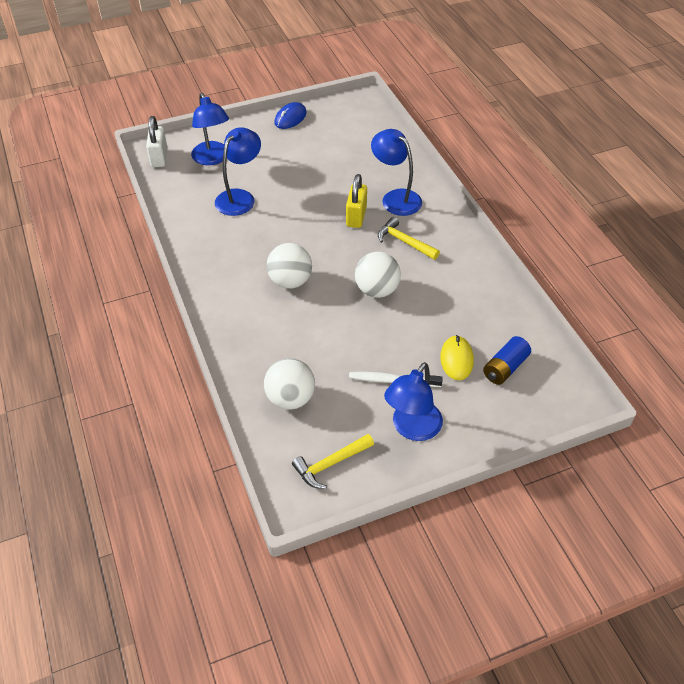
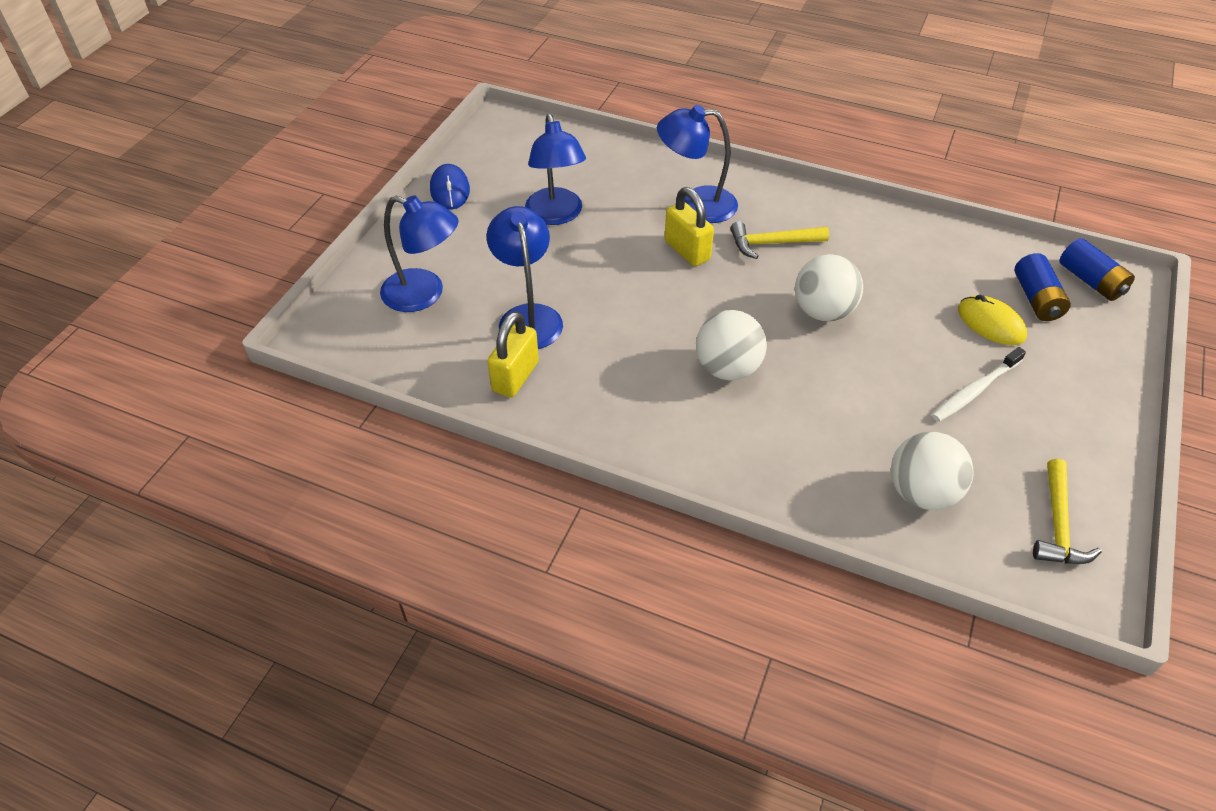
camera: 45 degrees left, 0 degrees up
white padlock [146,116,167,167] -> none
blue lamp [384,362,443,441] -> blue lamp moved to [525,114,586,225]
none -> yellow padlock [487,311,539,398]
none -> blue battery [1059,238,1135,301]

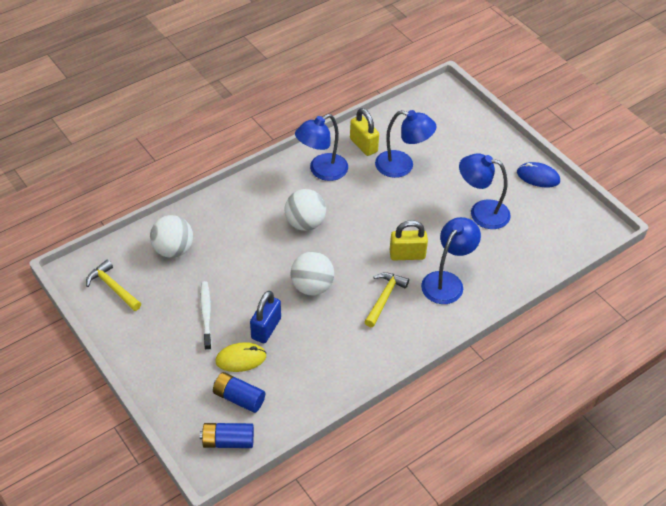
camera: 120 degrees right, 0 degrees up
blue lamp [380,195,458,312] -> blue lamp moved to [295,114,348,181]
none -> blue padlock [250,291,281,343]

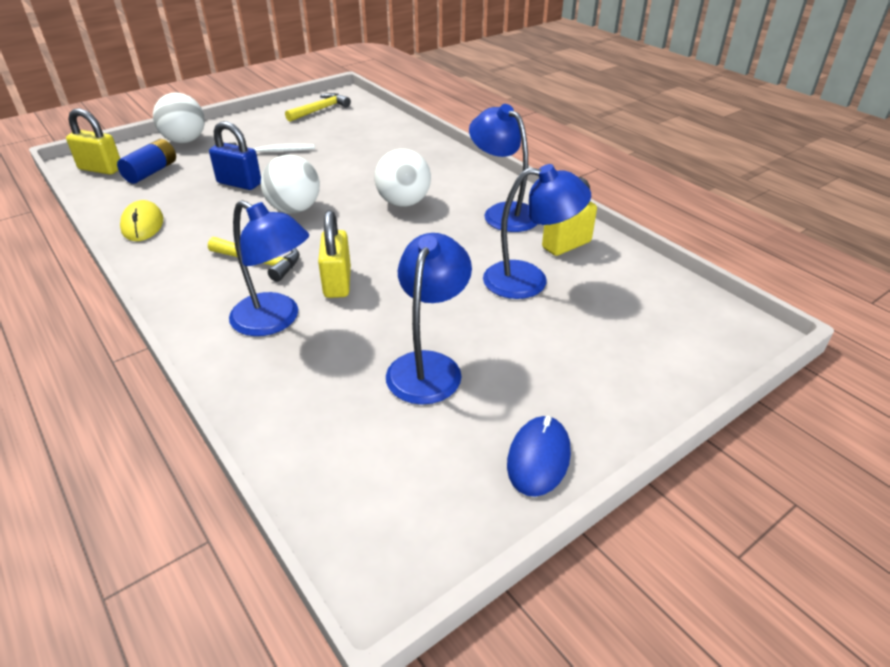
camera: 90 degrees right, 10 degrees down
white ball [150,215,193,258] -> white ball moved to [153,92,205,143]
blue battery [200,423,254,448] -> yellow padlock [66,108,120,175]
yellow mouse [215,342,266,372] -> yellow mouse moved to [120,200,163,241]
blue lamp [375,110,437,178] -> blue lamp turned 105 degrees counterclockwise [483,164,591,299]

